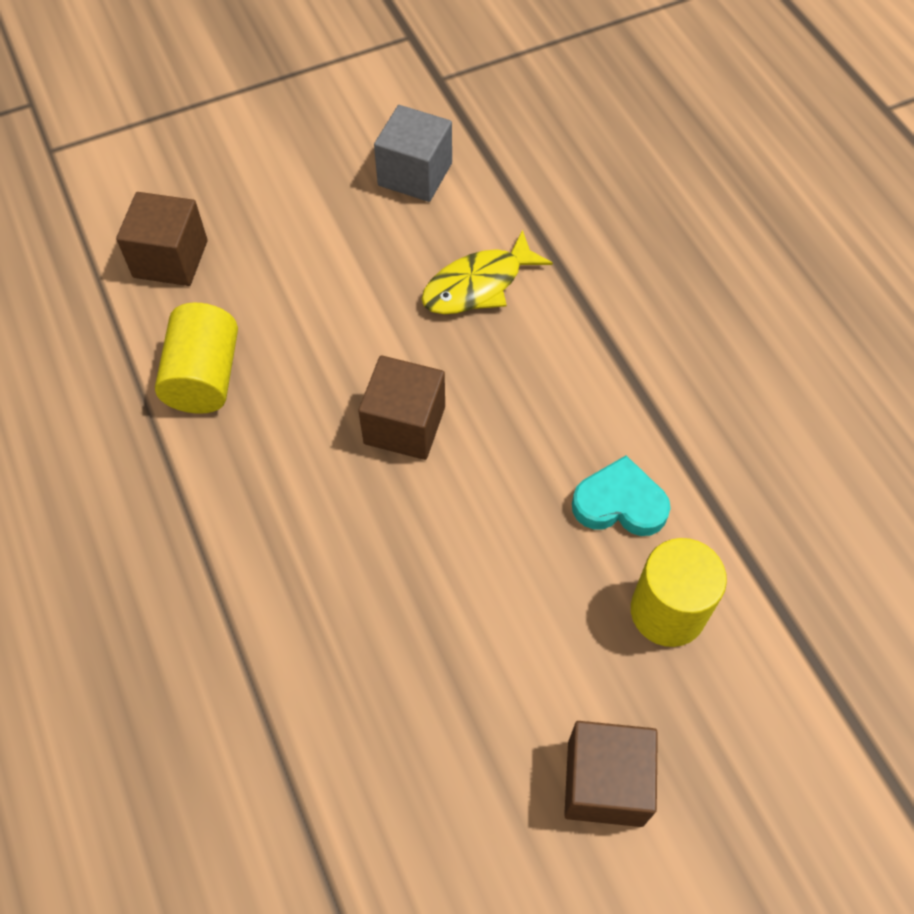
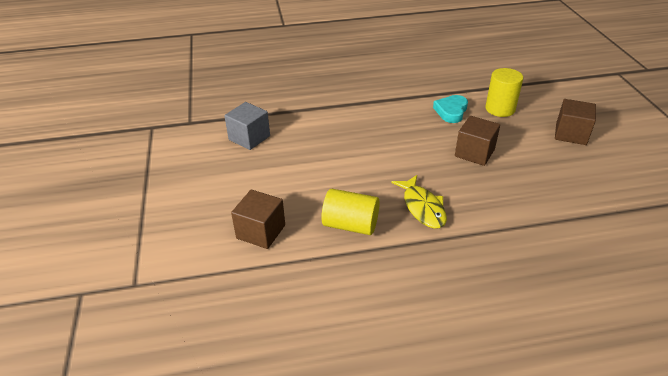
camera: 75 degrees left, 20 degrees down
brown cube [358,355,445,460] -> brown cube moved to [455,116,500,166]
yellow fish [421,230,553,314] -> yellow fish moved to [391,175,447,229]

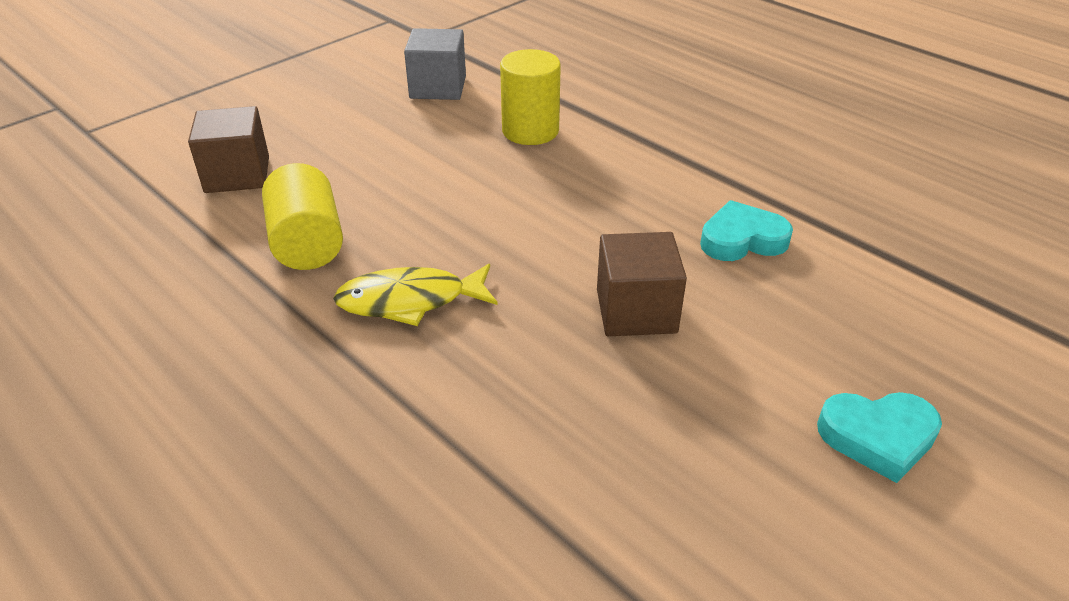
camera: 55 degrees right, 0 degrees up
yellow fish [391,175,447,229] -> yellow fish turned 45 degrees clockwise [333,264,498,326]
yellow cylinder [485,68,523,117] -> yellow cylinder moved to [500,49,561,145]
brown cube [555,99,596,145] -> turquoise heart [817,392,942,483]

